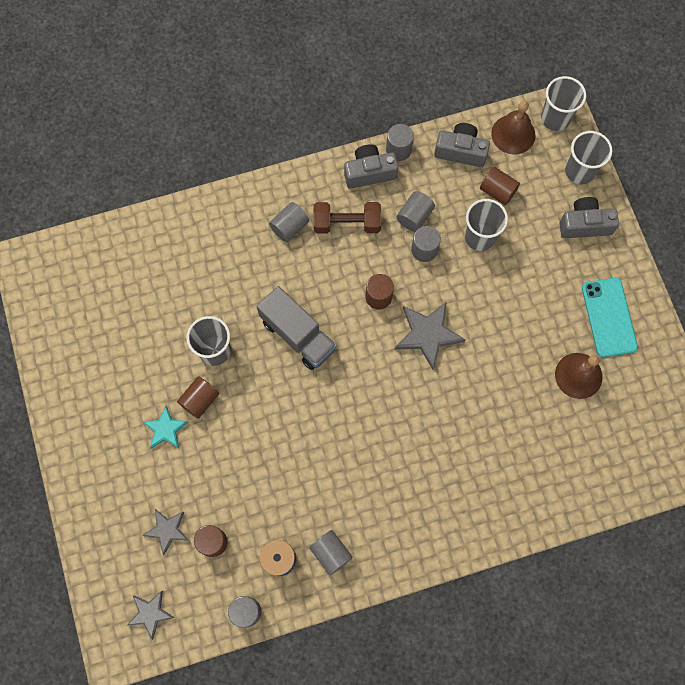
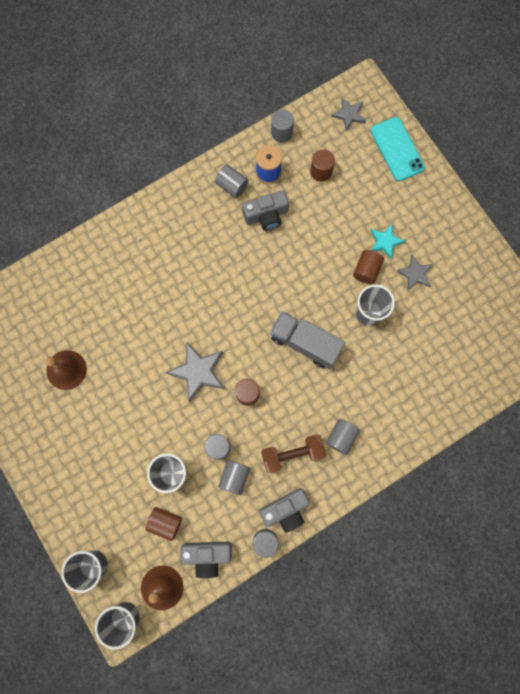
camera: 165 degrees right, 5 degrees up
grey star [142,509,189,555] -> grey star moved to [396,255,433,290]
grey camera [559,197,619,238] -> grey camera moved to [242,190,289,231]
turquoise phone [582,278,638,357] -> turquoise phone moved to [370,117,425,181]

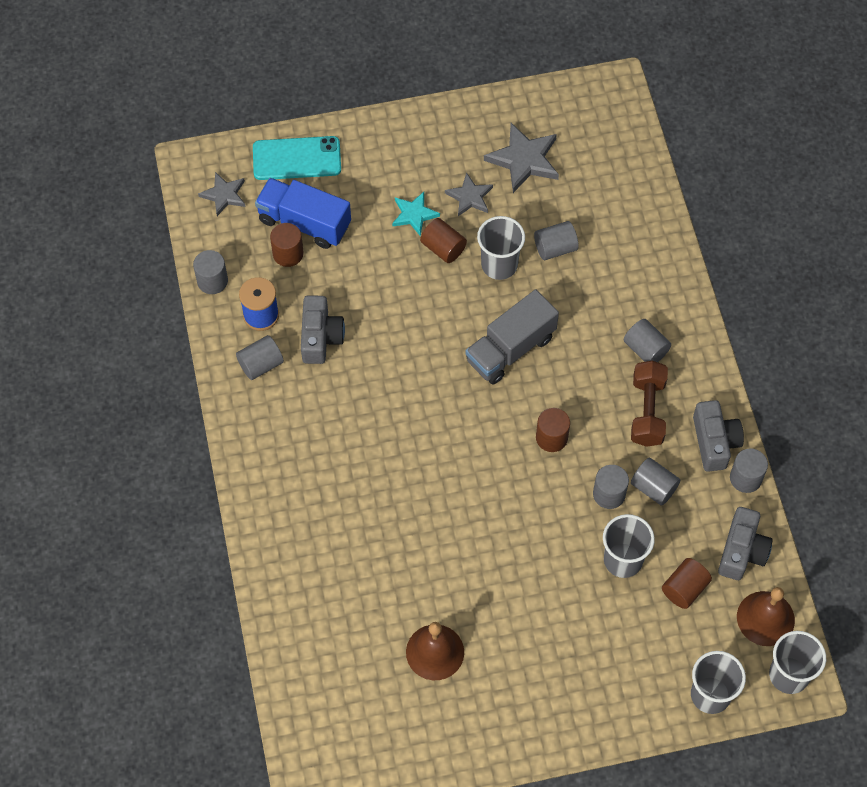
camera: 70 degrees left, 15 degrees down
grey star [166,342,224,403] -> grey star moved to [484,123,559,193]
none -> blue truck [255,178,351,249]
none -> grey cylinder [534,221,579,260]

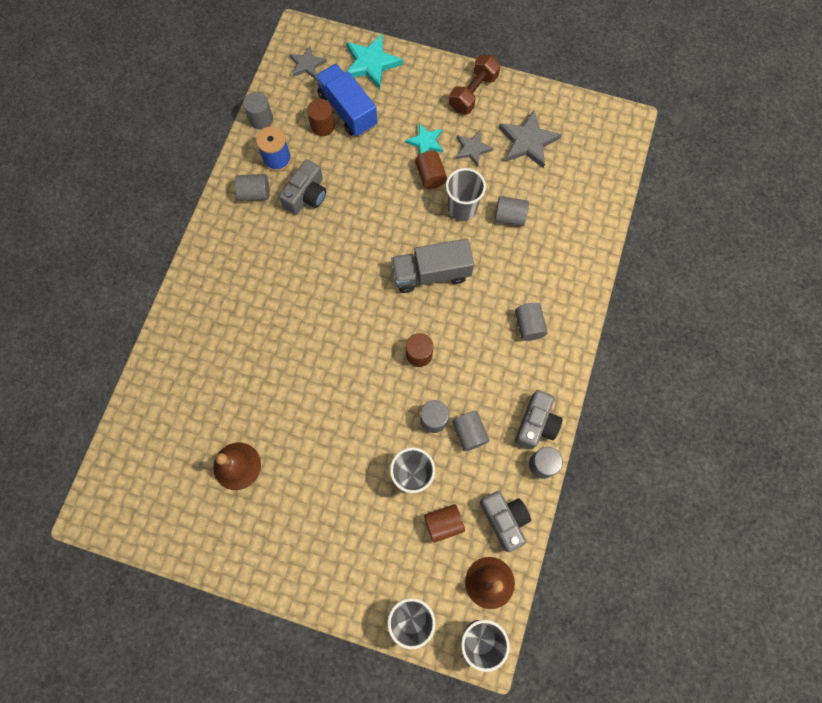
camera: 30 degrees right, 10 degrees up
turquoise phone [253,136,341,180] -> turquoise star [346,34,403,89]
brown dumbbell [631,361,668,447] -> brown dumbbell moved to [449,55,500,114]
grey camera [718,507,773,580] -> grey camera turned 75 degrees counterclockwise [480,491,531,552]

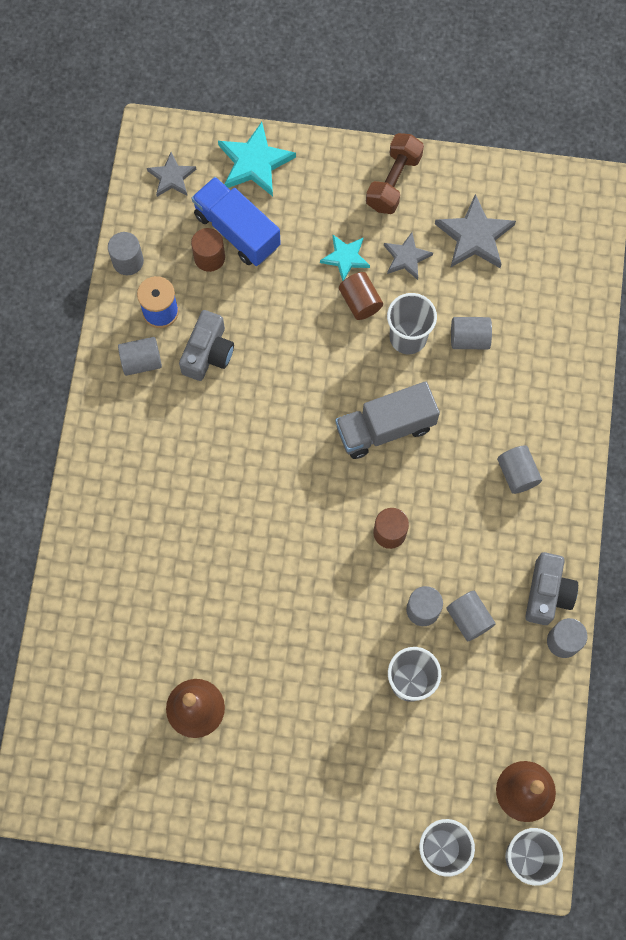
camera: 10 degrees left, 0 degrees up
brown cylinder [424,504,465,543] -> none
grey camera [480,491,531,552] -> none

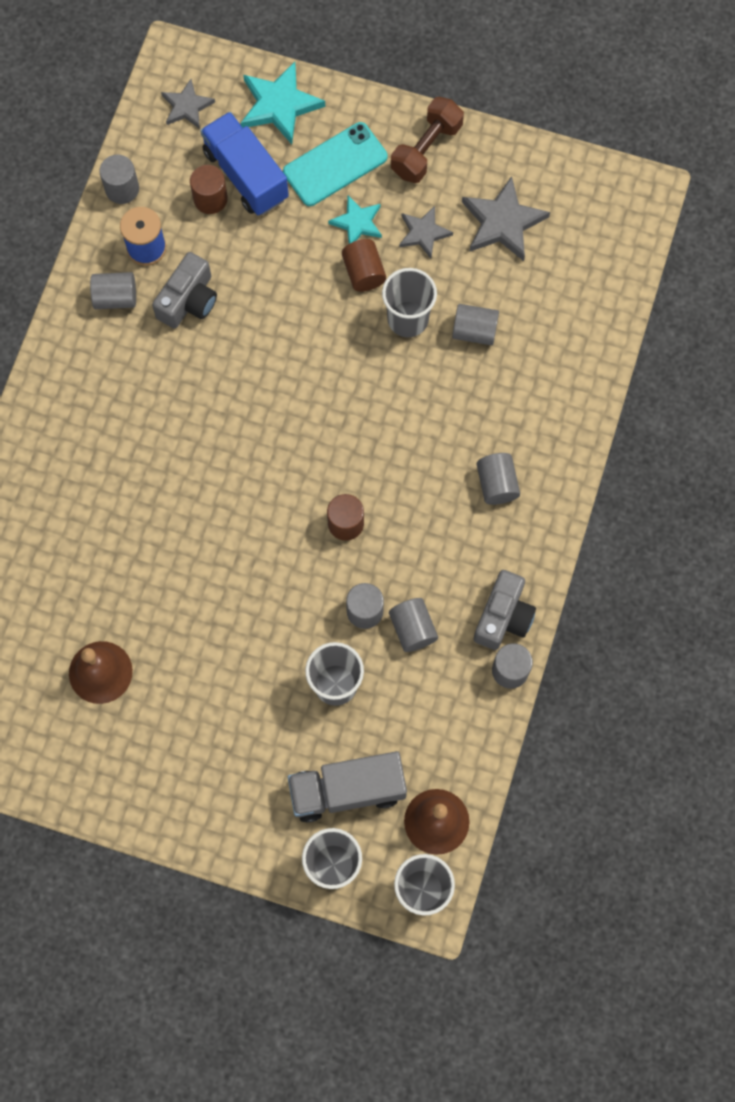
camera: 10 degrees right, 0 degrees up
grey truck [335,381,440,459] -> grey truck moved to [288,751,407,823]
none -> turquoise phone [283,122,388,206]

